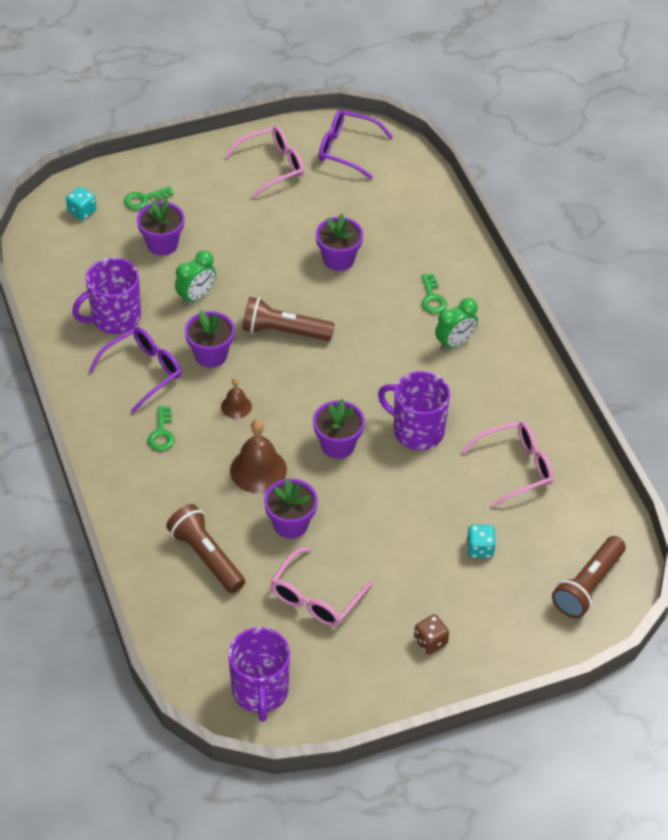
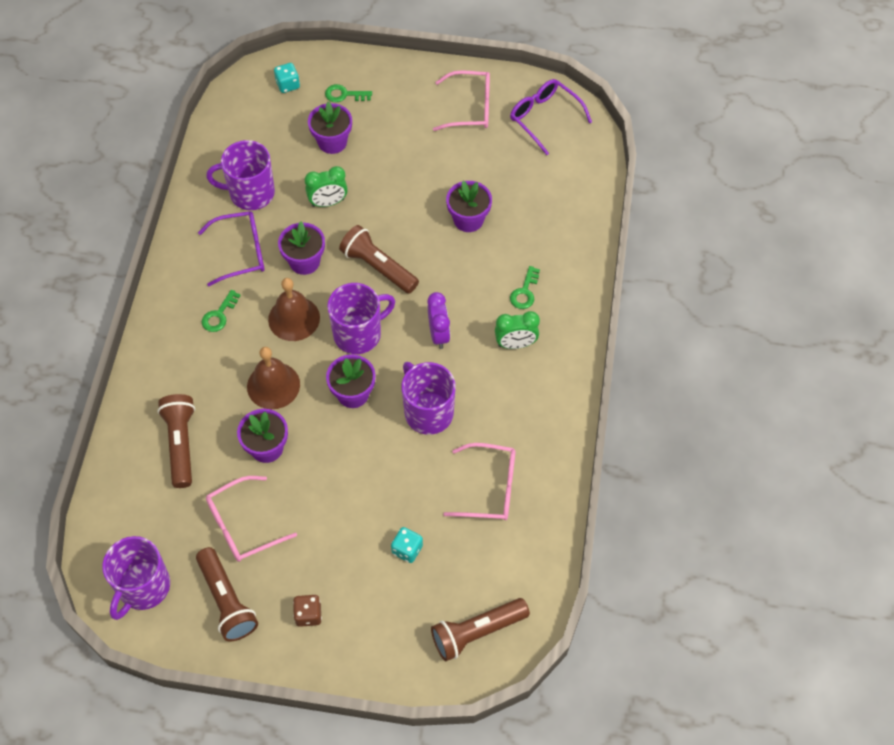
camera: 30 degrees right, 10 degrees up
brown bell [221,378,252,419] -> brown bell [268,278,320,341], size x1.79
none -> brown flashlight [196,547,258,642]
none -> purple mug [327,283,395,354]
none -> purple clock [427,292,450,349]

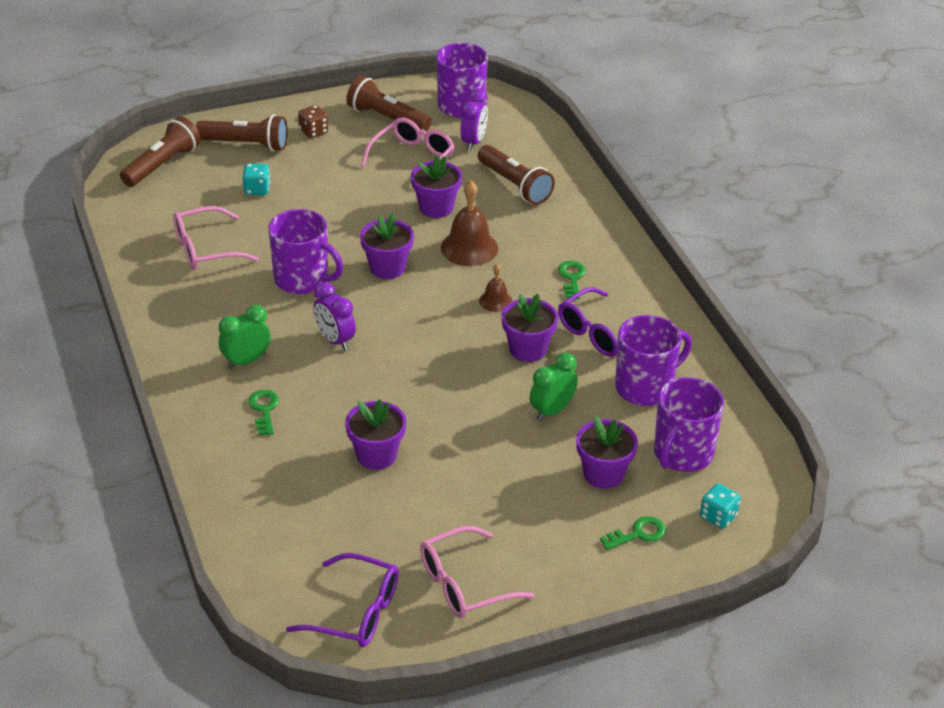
camera: 150 degrees right, 20 degrees down
brown bell [268,278,320,341] -> brown bell [479,264,512,312], size x0.56
purple mug [327,283,395,354] -> purple mug moved to [654,377,724,472]
brown flashlight [339,225,419,294] -> brown flashlight moved to [196,114,288,152]
none -> purple clock [460,88,488,151]

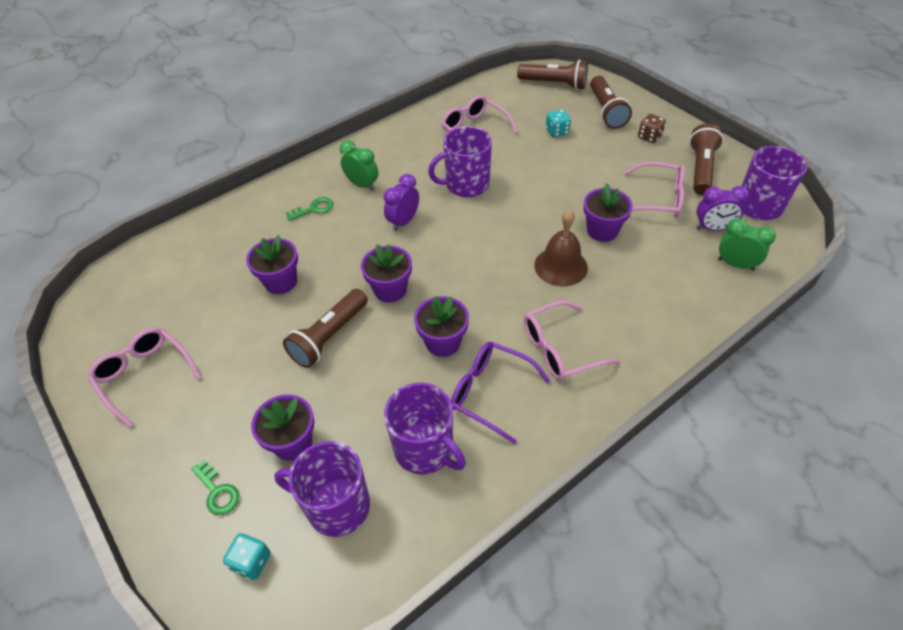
camera: 75 degrees right, 10 degrees up
purple mug [268,209,343,294] -> purple mug turned 60 degrees clockwise [428,126,492,197]
purple glasses [286,553,399,647] -> none
purple flower pot [360,213,414,279] -> purple flower pot moved to [361,244,412,303]
brown flashlight [478,145,555,205] -> brown flashlight moved to [283,289,368,368]
brown bell [479,264,512,312] -> none
green clock [530,353,578,421] -> green clock moved to [718,218,776,271]
green key [558,261,586,299] -> pink glasses [524,301,620,381]

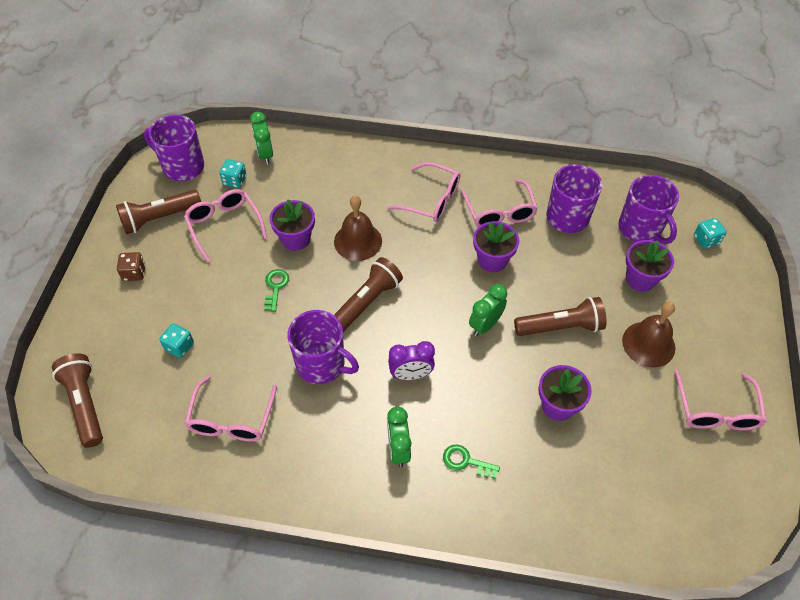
camera: 135 degrees left, 5 degrees up
green key [191,460,239,515] -> green key moved to [264,269,289,312]
purple flower pot [361,244,412,303] -> green clock [469,284,507,336]
purple glasses [451,342,550,444] -> pink glasses [461,179,538,227]
brown flashlight [590,76,632,129] -> brown flashlight moved to [334,257,403,332]
purple clock [696,186,749,231] -> turquoise dice [219,159,247,188]
none -> brown bell [622,302,675,367]

